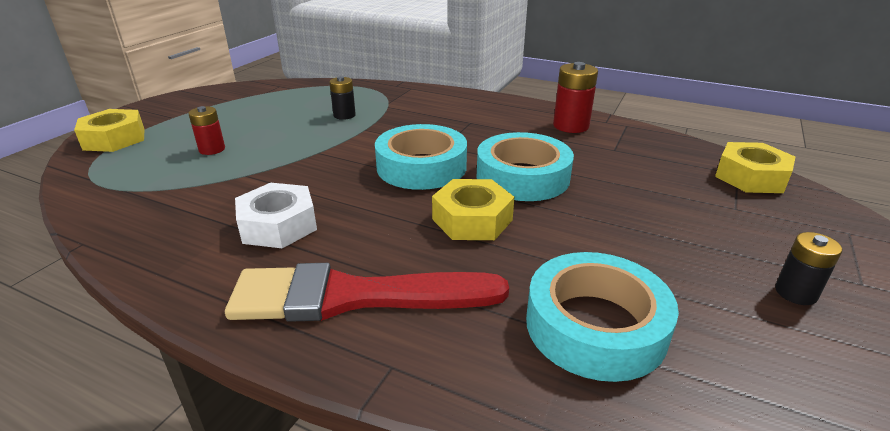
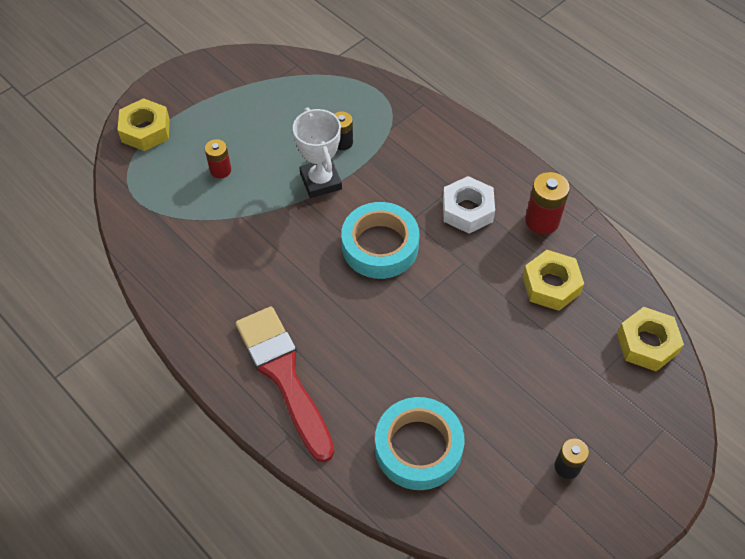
camera: 20 degrees right, 25 degrees up
red brush [225,263,509,322] -> red brush turned 45 degrees clockwise [235,306,335,462]
white nut [235,183,317,248] -> white nut moved to [443,176,495,233]
yellow nut [432,179,515,240] -> yellow nut moved to [522,250,584,311]
turquoise tape [477,132,574,201] -> none
none -> white trophy [293,107,342,198]

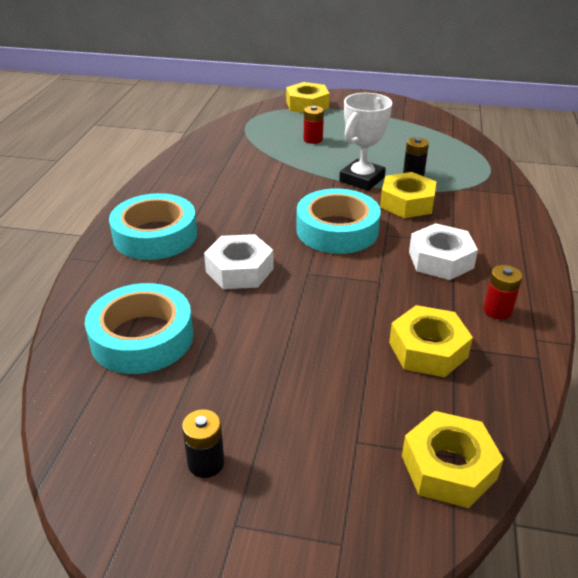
camera: 55 degrees right, 20 degrees down
red brush [235,306,335,462] -> turquoise tape [109,193,197,260]
red battery [525,172,570,234] -> red battery [483,265,522,319], size x0.64
none -> white nut [204,234,274,289]
none -> yellow nut [380,172,436,218]

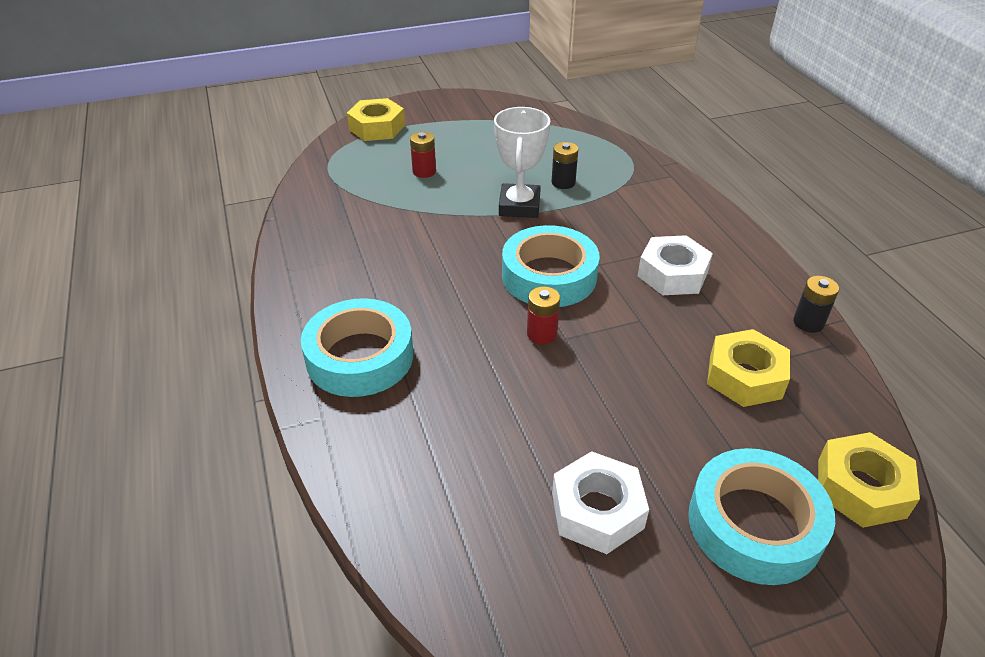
camera: 30 degrees left, 5 degrees up
turquoise tape [85,283,194,374] -> turquoise tape moved to [688,448,835,585]
black battery [182,409,225,478] -> black battery moved to [793,276,839,333]
white nut [204,234,274,289] -> white nut moved to [552,451,649,554]
yellow nut [380,172,436,218] -> none
red battery [483,265,522,319] -> red battery moved to [527,286,560,344]

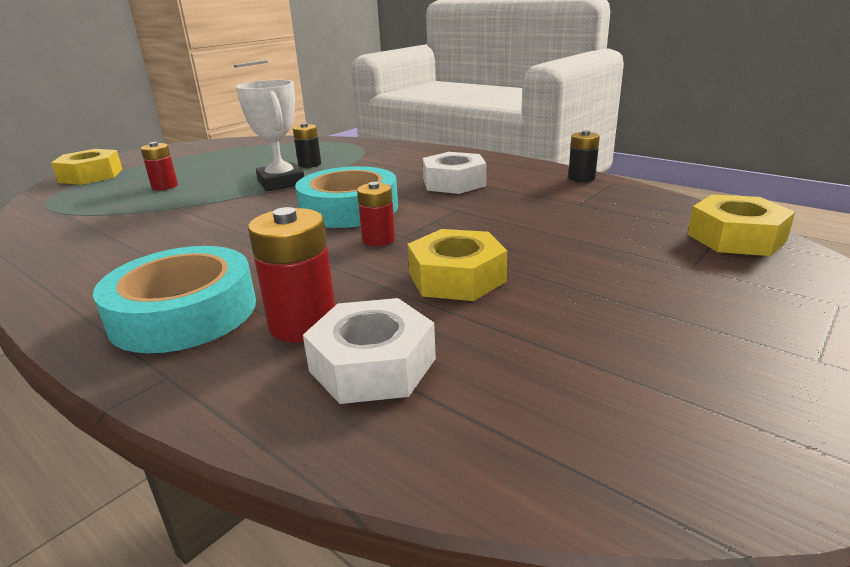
camera: 30 degrees left, 15 degrees down
white nut [552,451,649,554] -> white nut moved to [303,298,436,404]
turquoise tape [688,448,835,585] -> none
yellow nut [707,329,790,407] -> yellow nut moved to [408,229,507,301]
none -> red battery [248,207,335,342]

